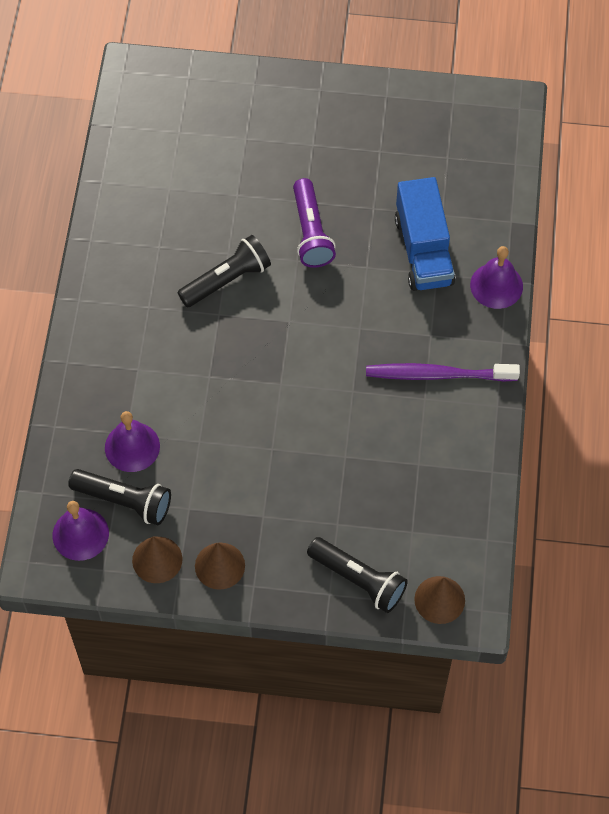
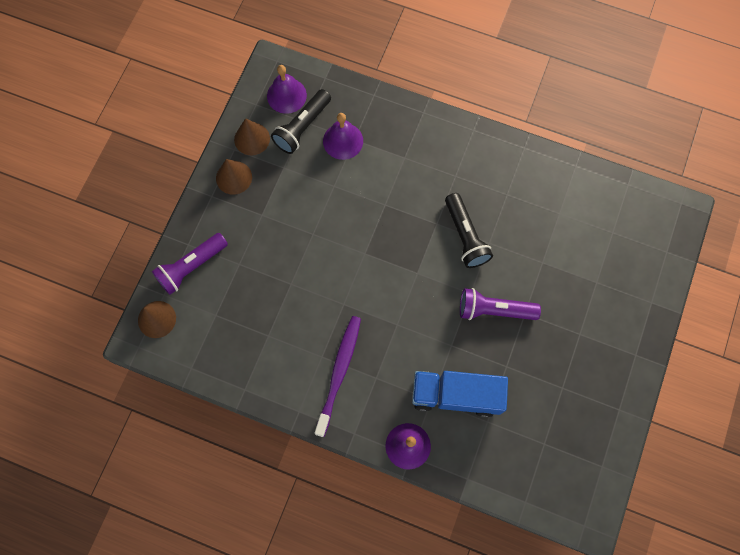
camera: 105 degrees right, 10 degrees up
black flashlight [307,537,408,613] -> purple flashlight [152,233,228,295]

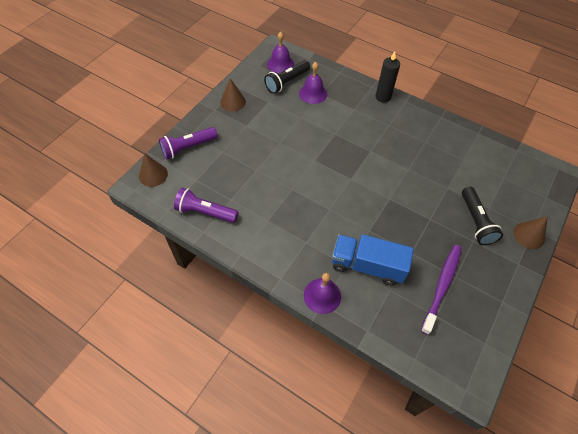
camera: 10 degrees right, 15 degrees down
brown cone [234,118,270,155] -> brown cone moved to [513,216,548,249]
purple toothbrush [315,316,361,437] -> purple toothbrush moved to [421,245,462,335]
black flashlight [445,193,493,268] -> black flashlight moved to [462,187,503,245]
purple flashlight [460,288,541,320] -> purple flashlight moved to [174,188,239,223]
none -> black candle [375,51,400,103]

